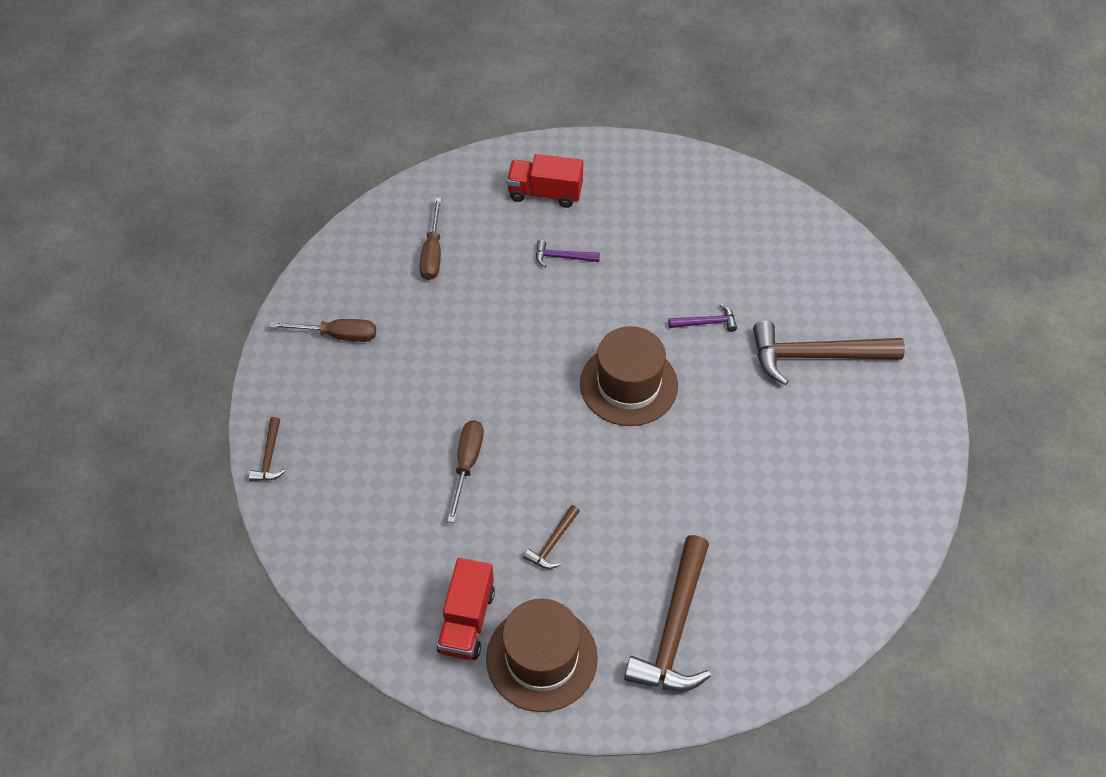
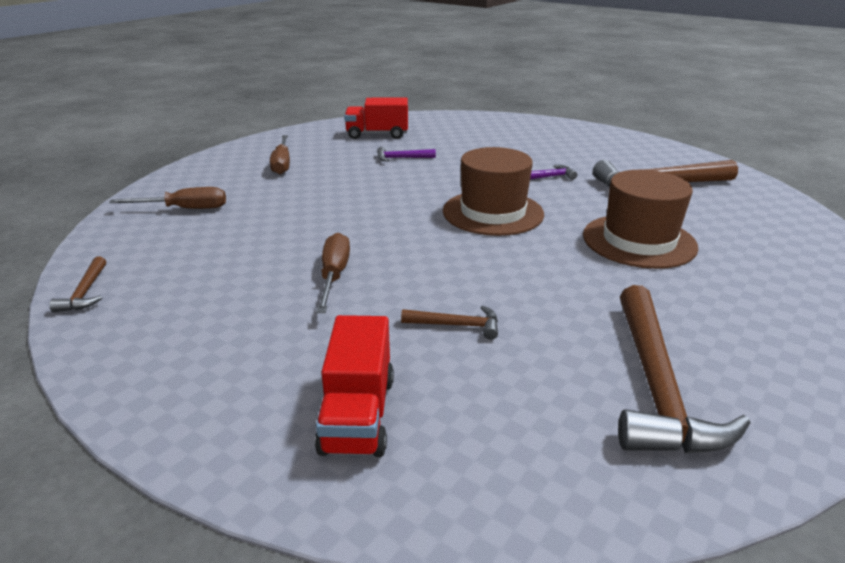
camera: 10 degrees left, 25 degrees down
brown hat [486,599,598,712] -> brown hat moved to [583,170,698,269]
brown hammer [524,505,580,569] -> brown hammer turned 105 degrees counterclockwise [401,306,498,340]

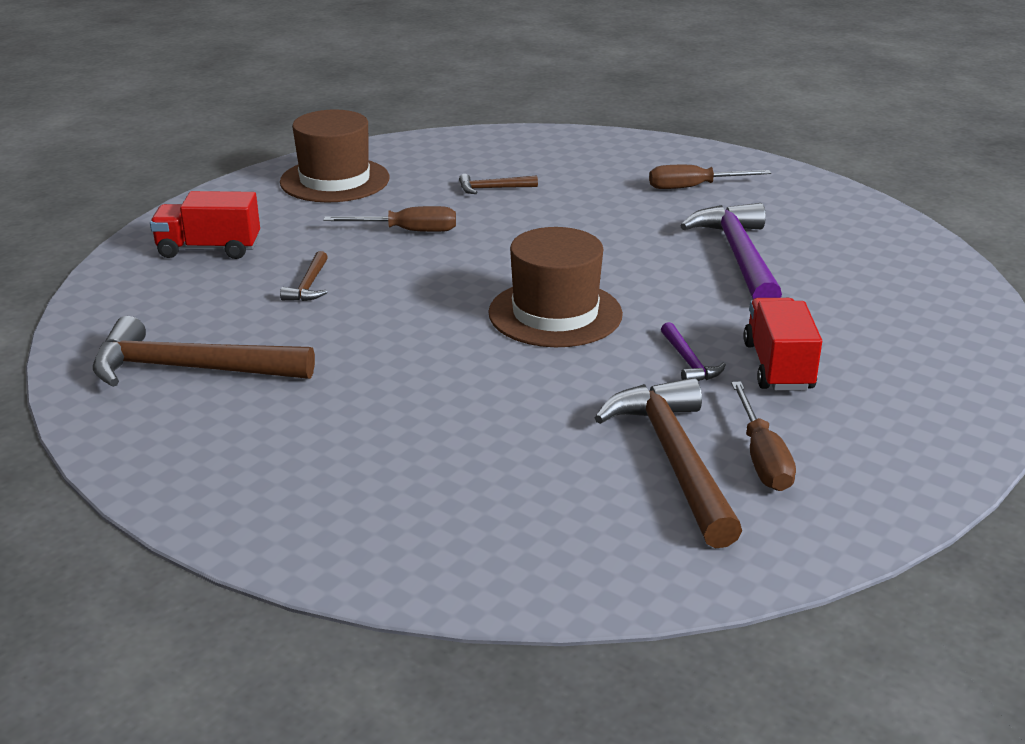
camera: 90 degrees right, 0 degrees up
brown hammer [49,256,106,312] -> brown hammer moved to [459,174,538,194]
brown screwdriver [109,187,226,209] -> brown screwdriver moved to [731,381,796,491]
red truck [344,98,408,139] -> red truck moved to [743,298,822,391]
purple hammer [377,147,436,161] -> purple hammer [680,203,782,299], size x2.15
brown hat [583,170,698,269] -> brown hat moved to [280,110,390,202]

